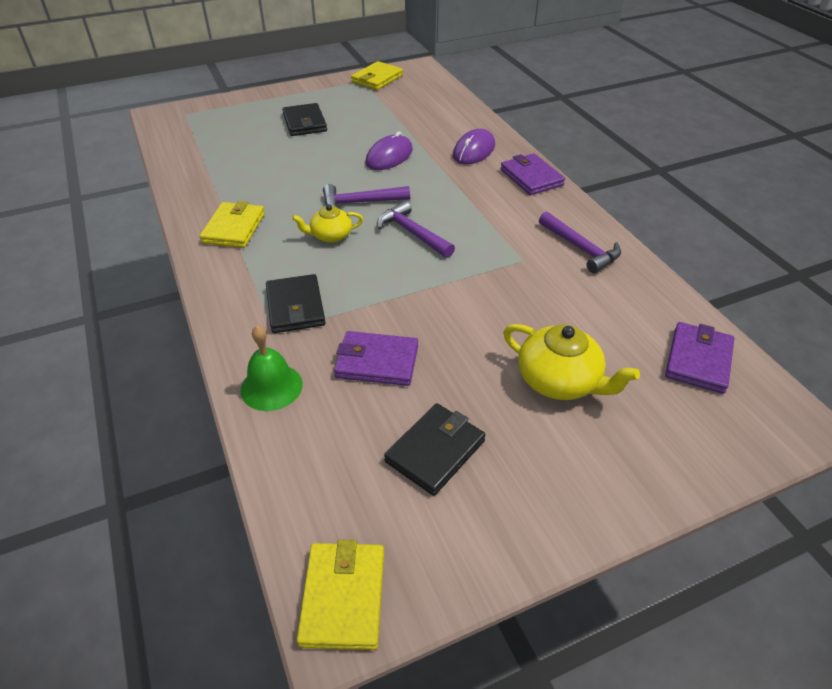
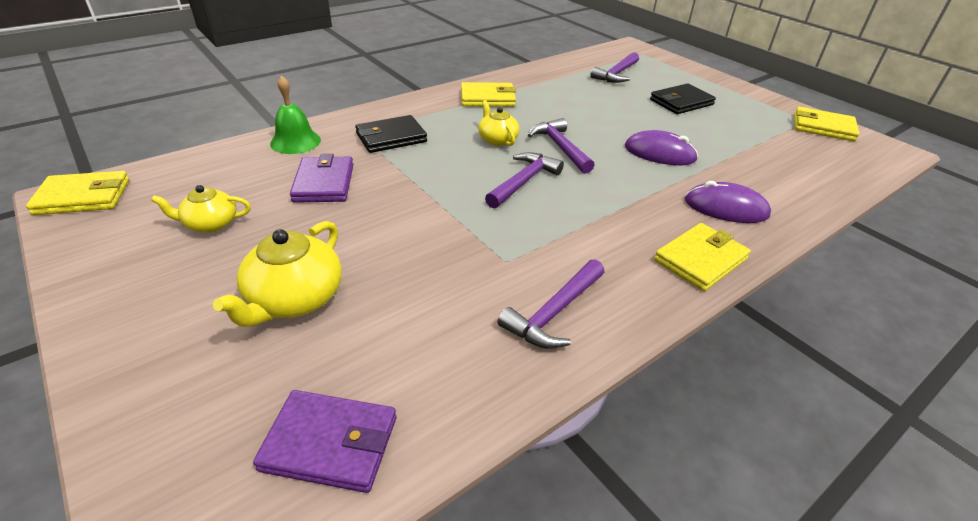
camera: 75 degrees right, 5 degrees down
black wallet [384,403,486,496] -> yellow teapot [151,185,251,233]
purple wallet [501,153,565,195] -> yellow wallet [654,223,751,291]
none -> purple hammer [590,52,639,83]

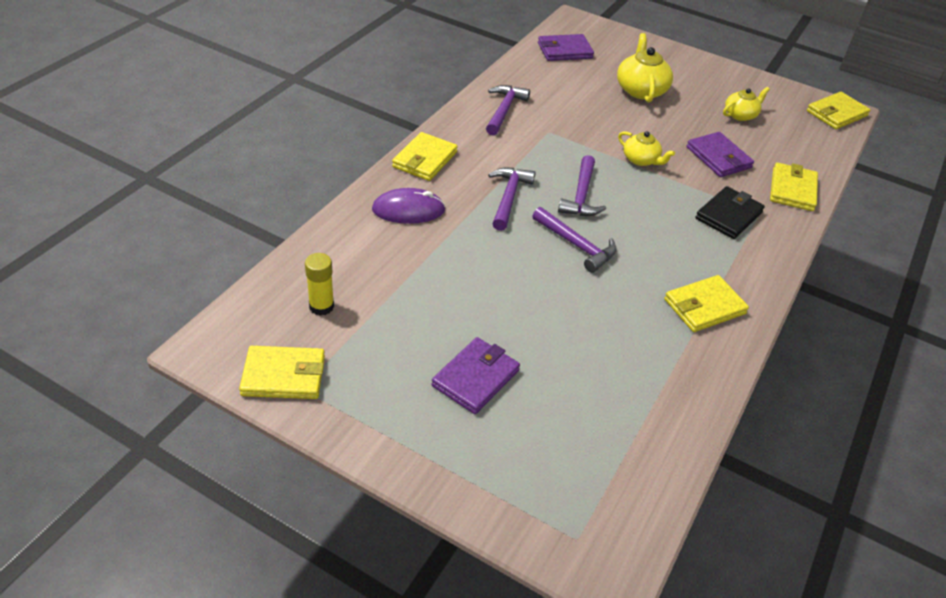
camera: 155 degrees right, 5 degrees up
green bell [270,75,321,154] -> yellow wallet [770,162,818,211]
yellow teapot [478,100,519,146] -> yellow teapot moved to [618,131,675,166]
purple hammer [590,52,639,83] -> purple hammer moved to [488,168,535,231]
purple mouse [625,130,698,165] -> none
black wallet [650,83,716,114] -> purple wallet [431,337,520,414]
none -> yellow glue stick [305,253,334,316]

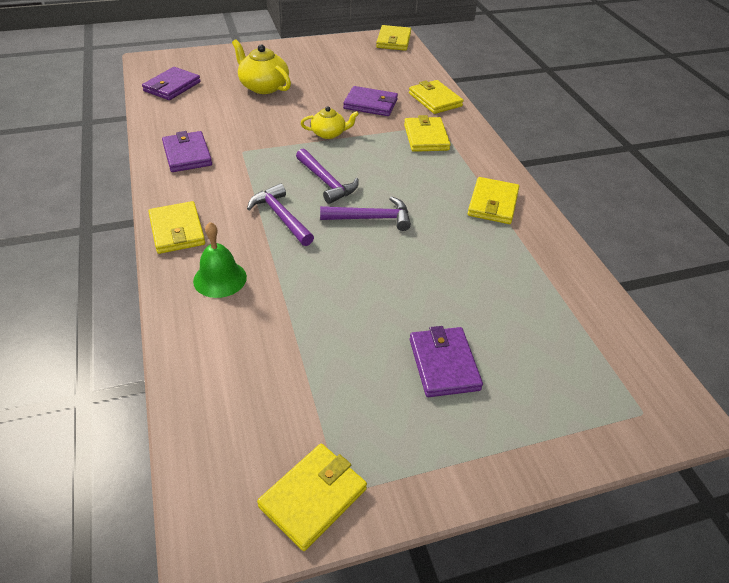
camera: 45 degrees left, 0 degrees up
yellow glue stick [305,253,334,316] -> none
purple mouse [372,188,446,224] -> green bell [193,222,247,298]
purple hammer [486,85,530,136] -> purple wallet [162,131,212,172]
black wallet [695,186,765,239] -> yellow wallet [404,115,451,152]
yellow teapot [723,87,770,121] -> none

